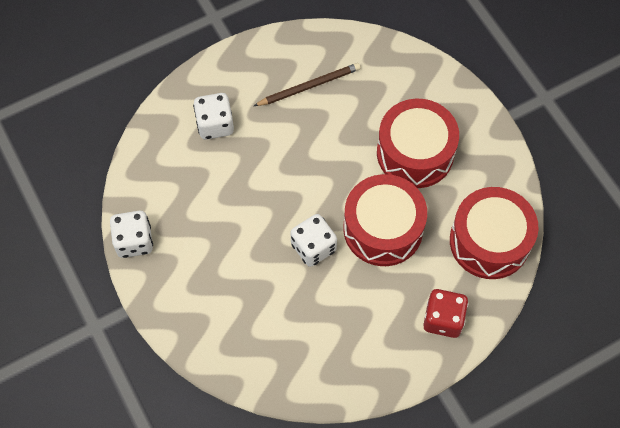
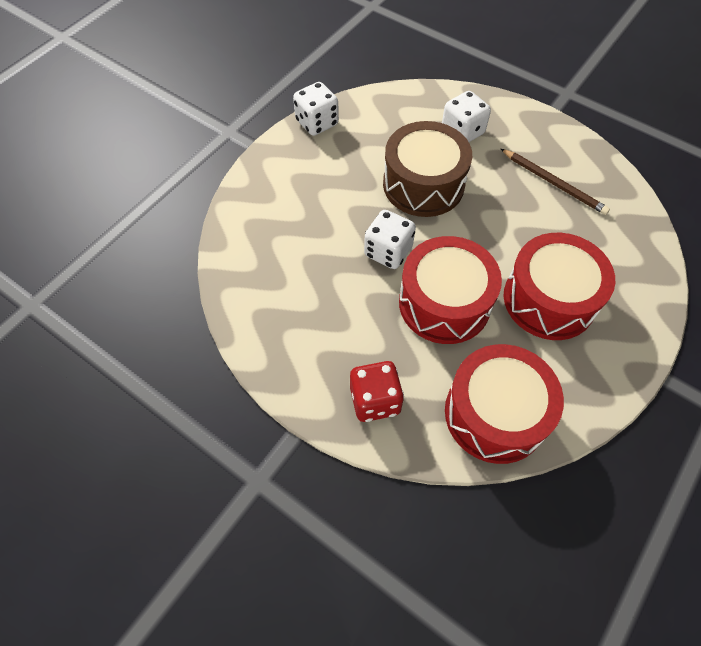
camera: 65 degrees right, 5 degrees down
none -> brown drum [383,121,472,217]

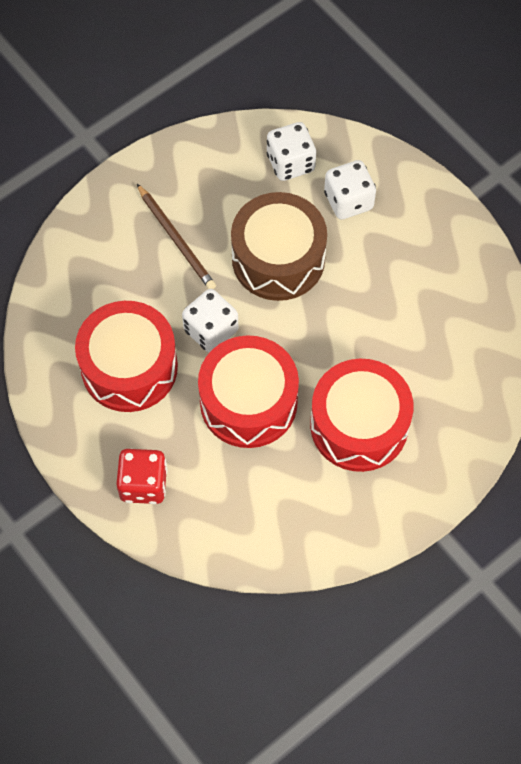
camera: 15 degrees right, 5 degrees up
white dice [293,82,339,136] -> white dice moved to [267,122,316,181]
red drum [445,344,564,464] -> red drum moved to [75,301,178,412]
brown pencil [501,149,610,215] -> brown pencil moved to [137,184,216,289]

